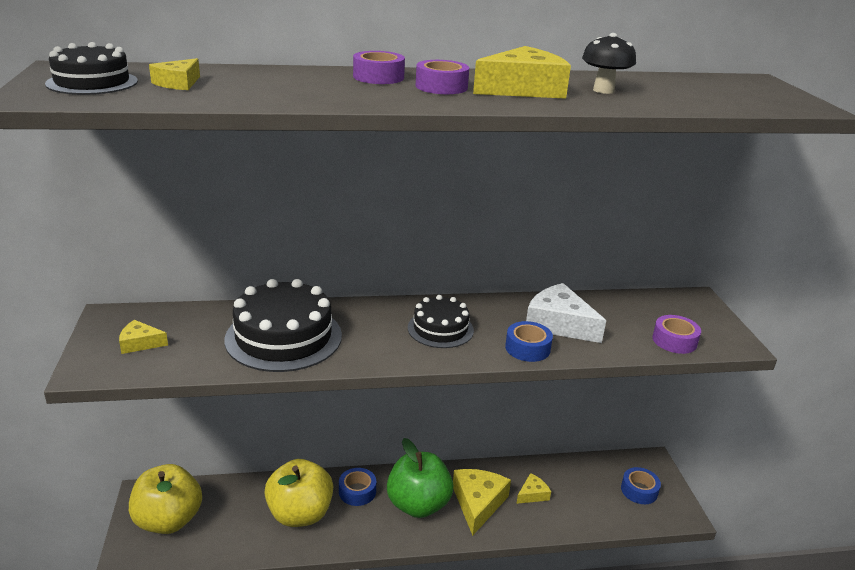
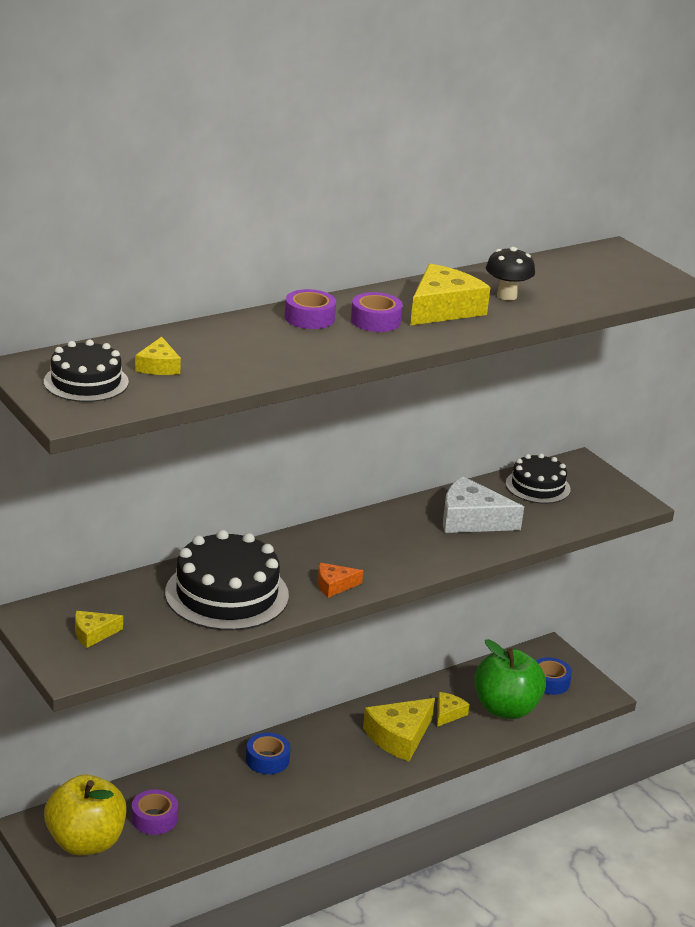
camera: 25 degrees left, 0 degrees up
yellow apple [264,459,333,527] -> none
green apple [387,438,453,518] -> green apple moved to [474,639,546,719]
black cake [408,295,474,348] -> black cake moved to [506,453,571,504]
yellow cheese [453,469,511,536] -> yellow cheese turned 120 degrees counterclockwise [363,698,435,761]
blue tape [505,321,553,362] -> none
purple tape [652,315,701,354] -> purple tape moved to [132,790,178,835]
none -> orange cheese [318,563,363,598]

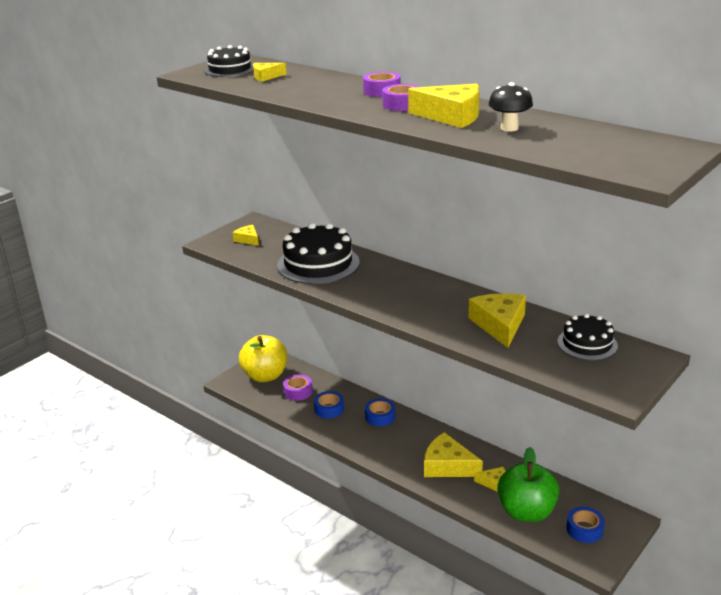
camera: 75 degrees right, 0 degrees up
orange cheese [318,563,363,598] -> none
white cheese [443,476,524,533] -> yellow cheese [469,293,526,348]
none -> blue tape [314,391,344,418]

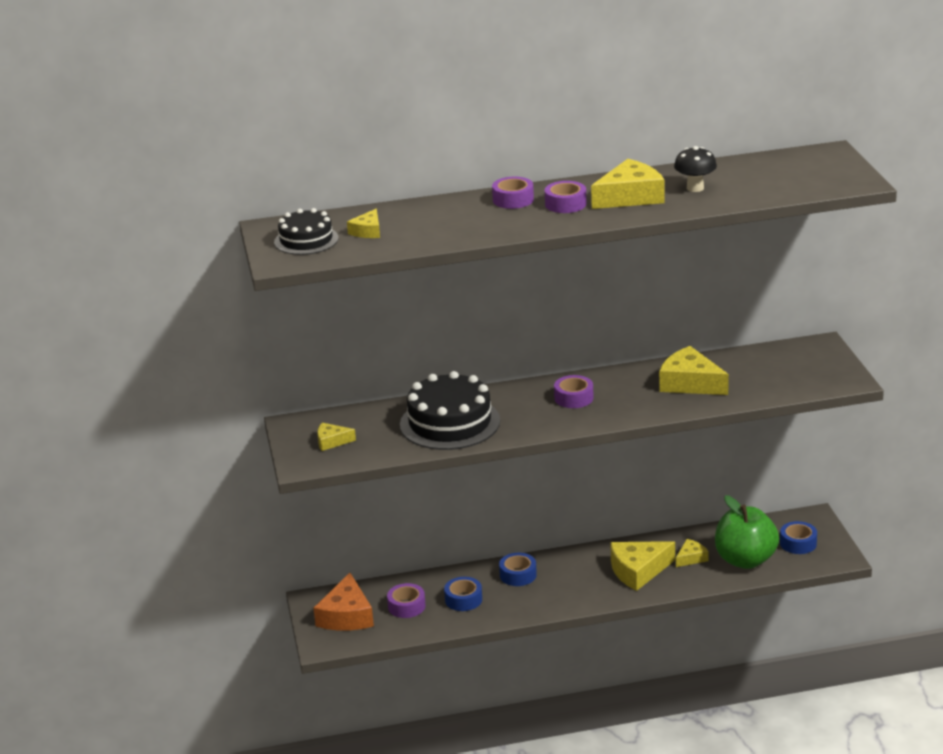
camera: 50 degrees left, 0 degrees up
yellow apple [239,335,287,382] -> orange cheese [314,573,374,630]
black cake [557,313,618,360] -> none
none -> purple tape [554,375,594,408]

